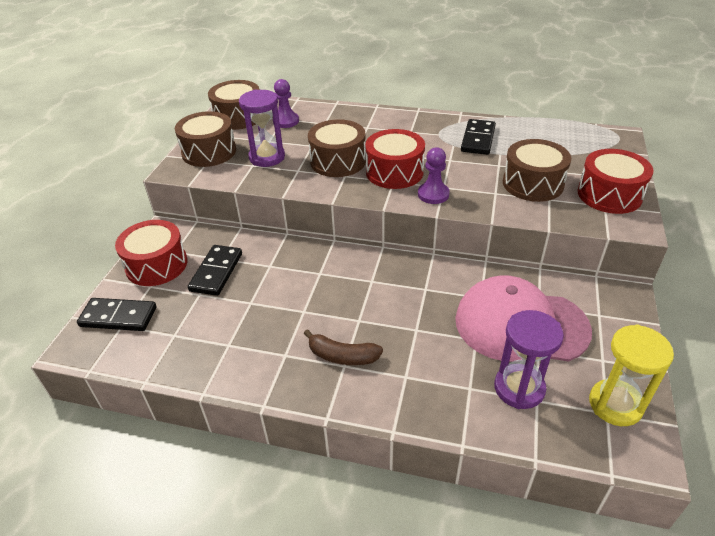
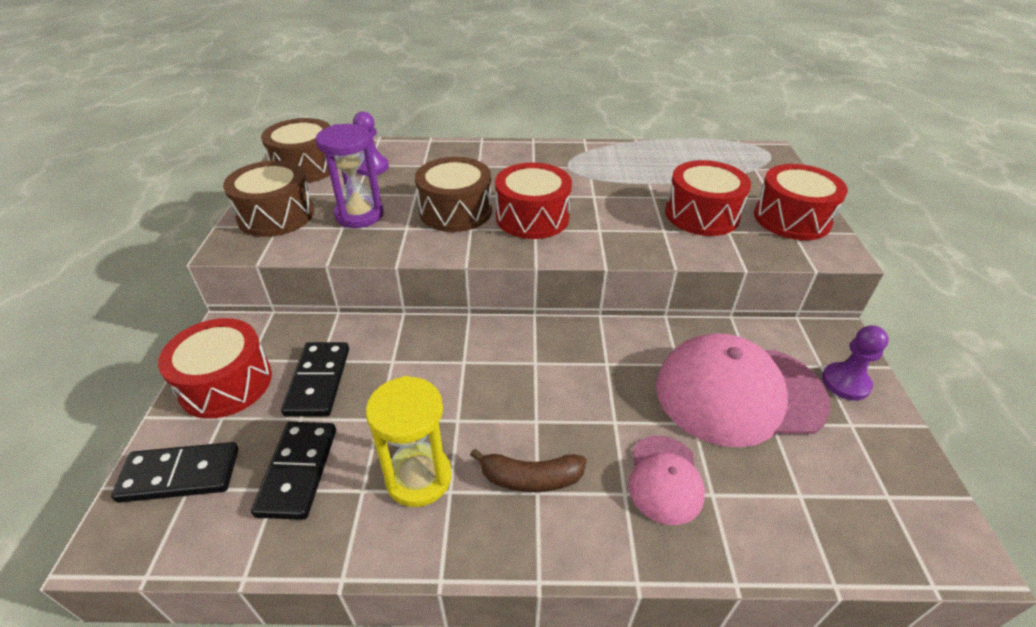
camera: 15 degrees left, 0 degrees up
purple pawn [418,147,450,204] -> purple pawn moved to [822,325,889,401]
black domino [461,119,496,155] -> black domino moved to [251,422,336,520]
purple hourglass [494,310,564,409] -> none
brown drum [503,139,571,202] -> red drum [665,160,751,236]
yellow hourglass [589,324,674,426] -> yellow hourglass moved to [366,376,452,507]
none -> pink cap [628,436,705,525]

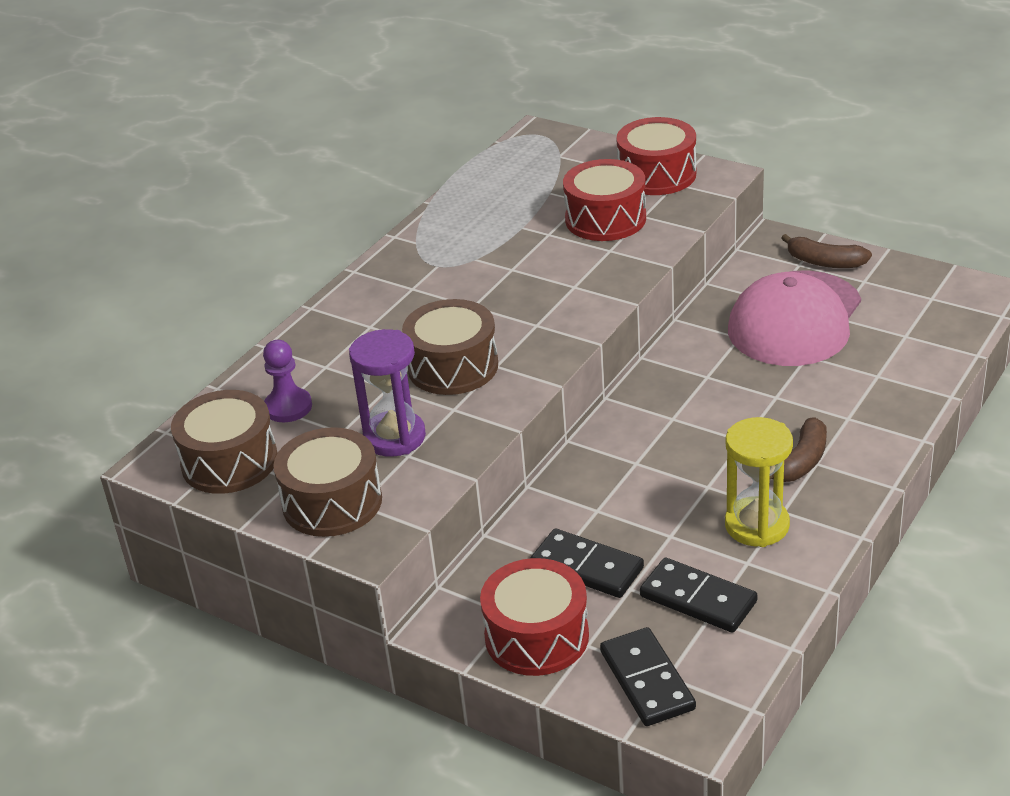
camera: 55 degrees left, 5 degrees down
black domino [111,442,239,503] -> black domino turned 45 degrees counterclockwise [600,627,696,726]
red drum [495,163,572,239] -> none
pink cap [628,436,705,525] -> none
purple pawn [822,325,889,401] -> brown banana [781,234,872,268]

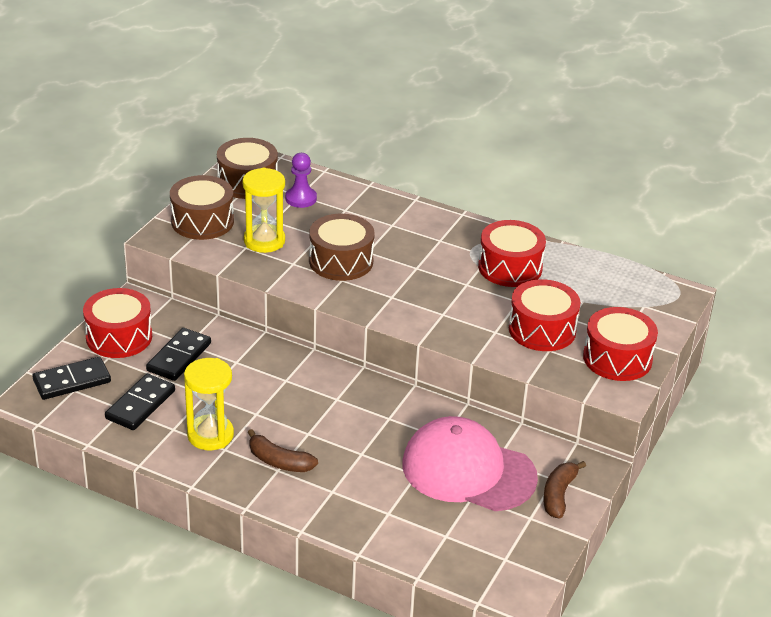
camera: 80 degrees right, 0 degrees up
purple hourglass [349,329,426,457] -> yellow hourglass [242,167,285,253]
none -> red drum [478,220,546,287]

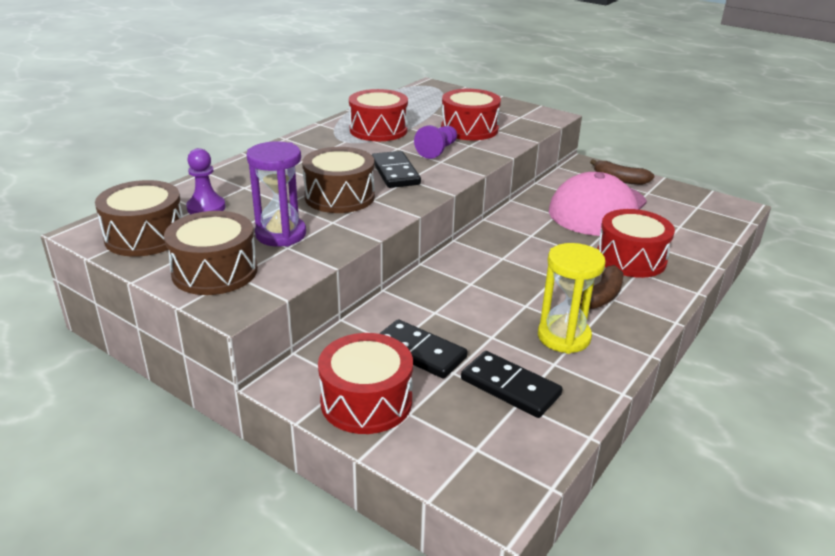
camera: 80 degrees left, 5 degrees down
black domino [33,357,111,400] -> black domino moved to [372,151,421,188]
yellow hourglass [242,167,285,253] -> purple hourglass [246,142,306,246]
red drum [583,307,658,381] -> red drum moved to [597,209,675,278]
none -> purple pawn [414,125,457,159]

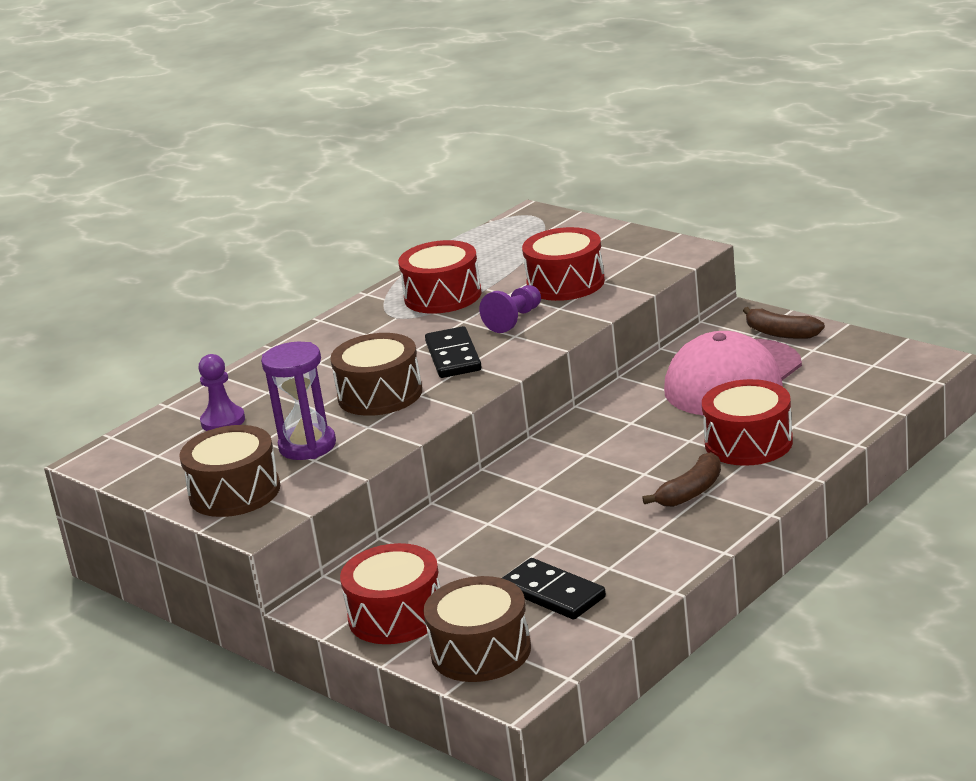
camera: 10 degrees right, 5 degrees down
brown drum [95,180,183,257] -> brown drum moved to [423,576,531,682]
black domino [379,319,468,379] -> none
yellow hourglass [538,243,606,354] -> none

